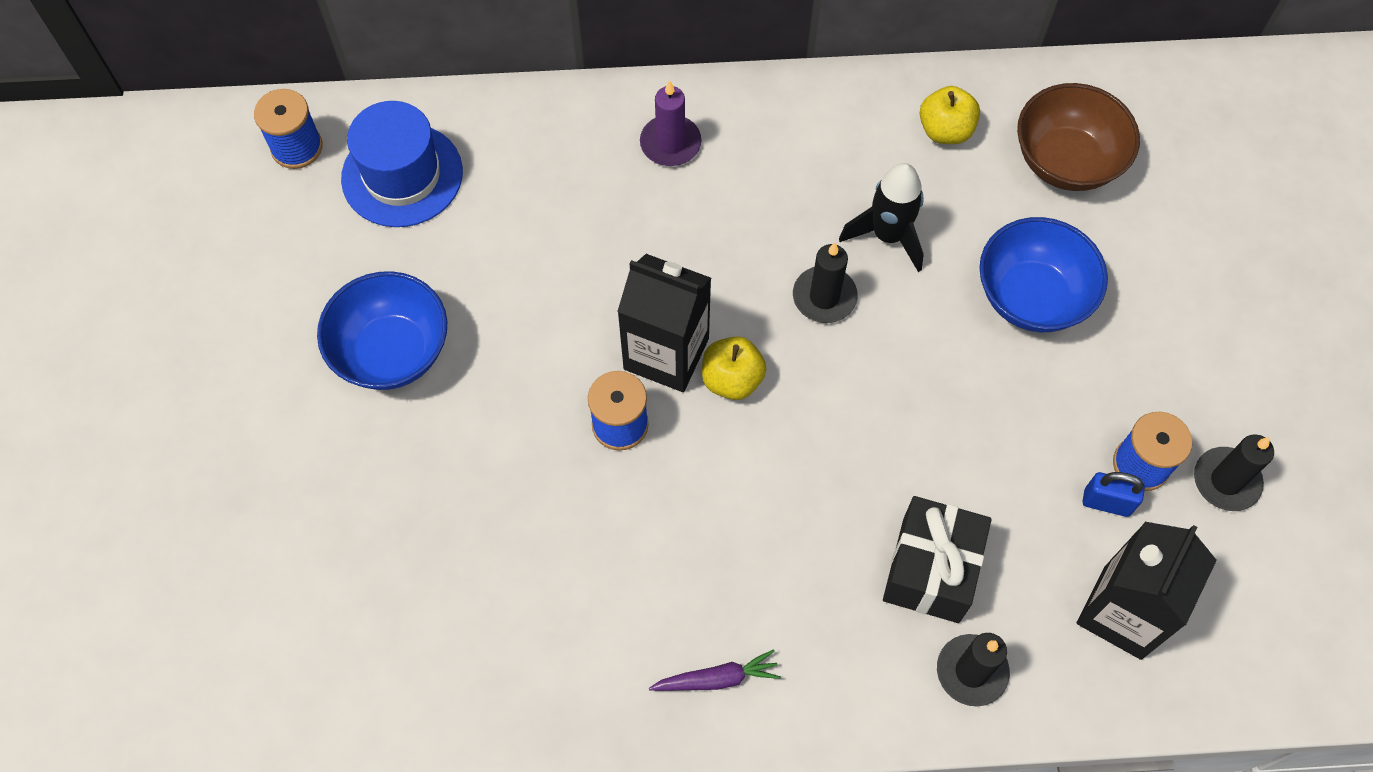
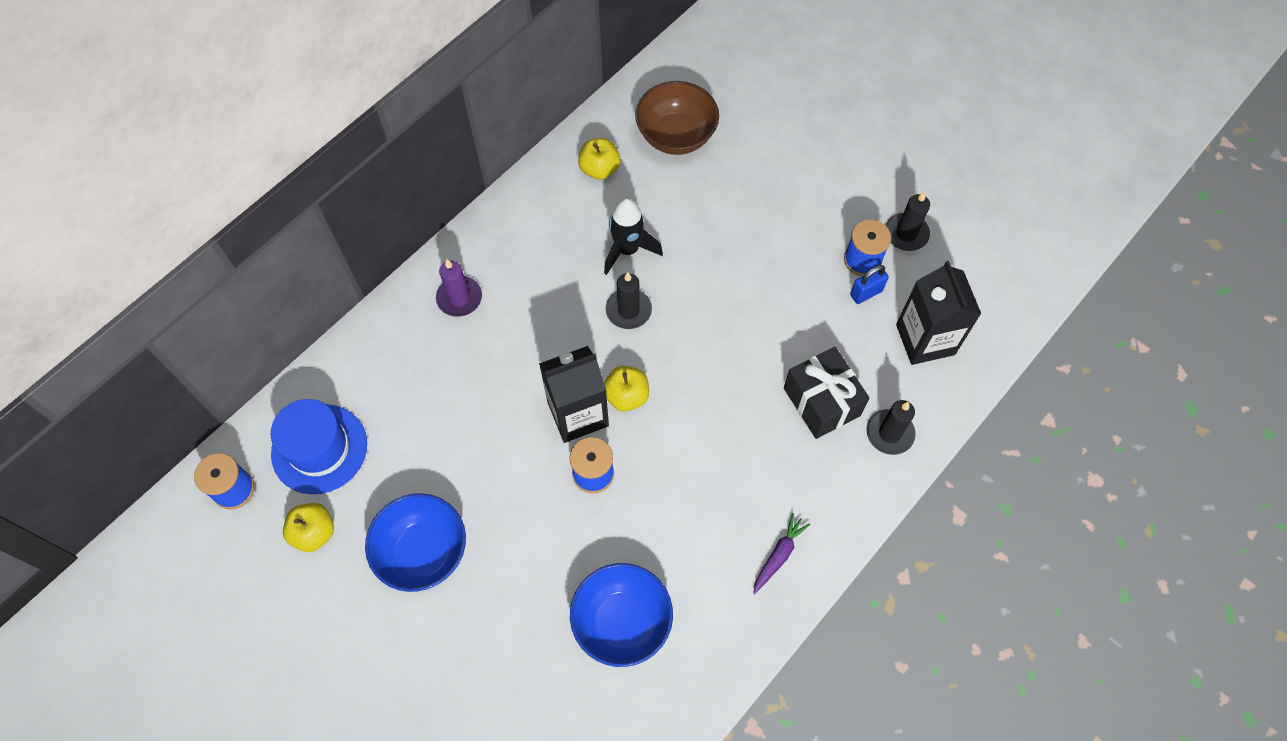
camera: 45 degrees left, 0 degrees up
blue bowl [979,217,1108,332] -> blue bowl moved to [570,563,673,667]
none -> yellow apple [283,503,334,552]

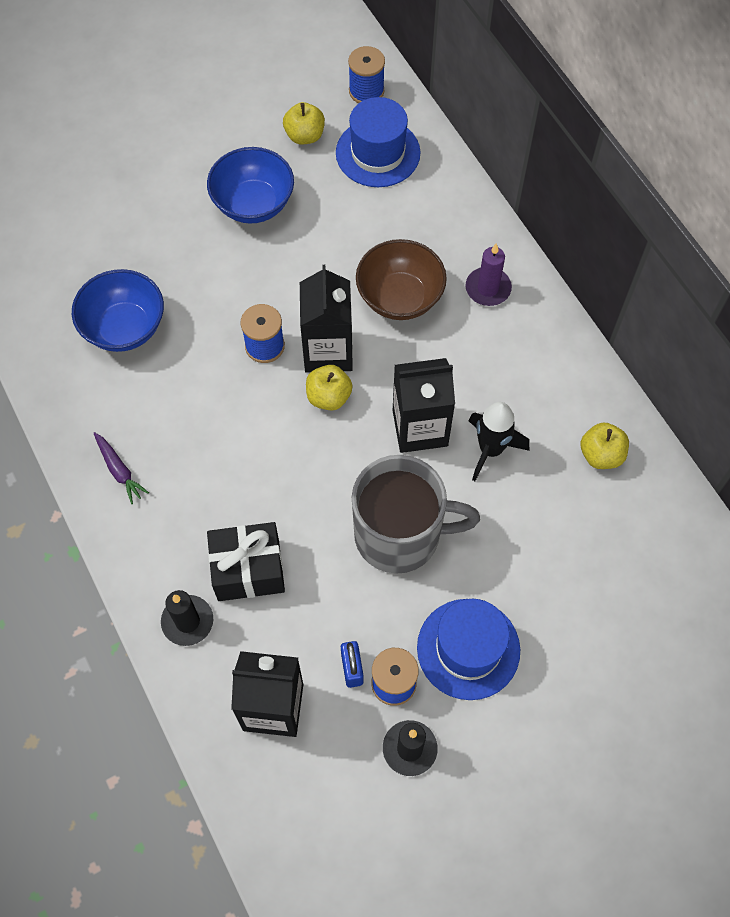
camera: 110 degrees right, 0 degrees up
black candle [606,272,652,329] -> black carton [393,358,455,453]
brown bowl [635,81,719,155] -> brown bowl moved to [356,239,447,320]
none -> grey mug [352,455,480,574]
none -> blue hat [417,599,520,700]

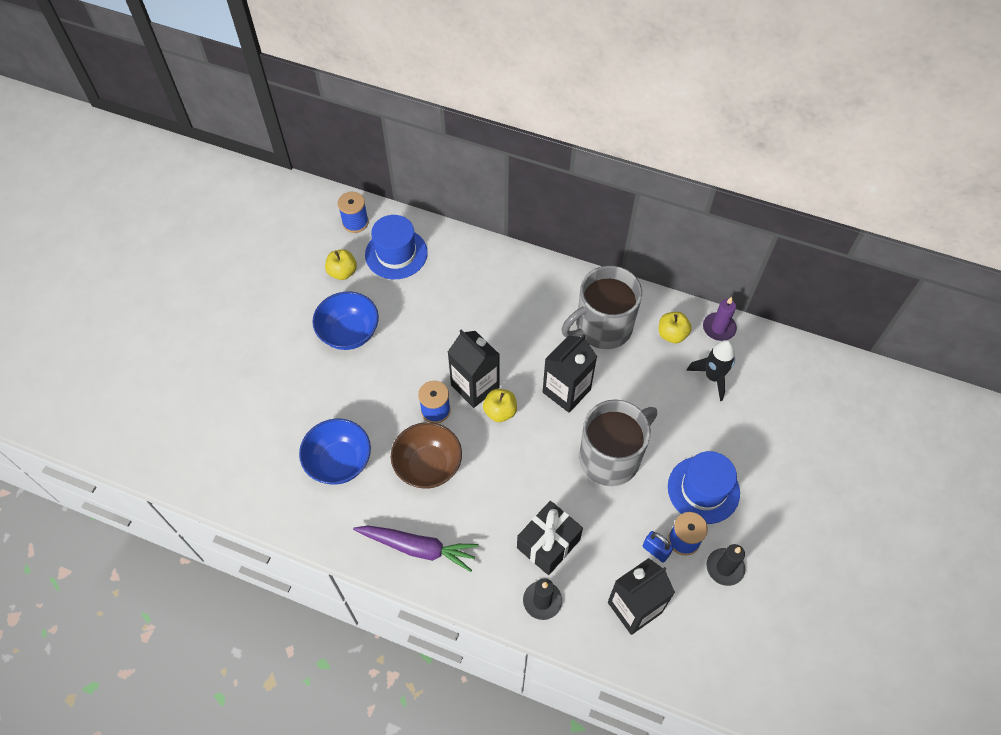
camera: 40 degrees left, 5 degrees down
purple carrot [93,432,149,504] -> purple carrot [353,526,478,572], size x1.84
brown bowl [356,239,447,320] -> brown bowl moved to [391,422,462,489]
purple candle [465,244,512,306] -> purple candle moved to [703,297,737,341]
black rocket [469,402,529,481] -> black rocket moved to [686,340,735,401]
none -> grey mug [562,265,642,349]

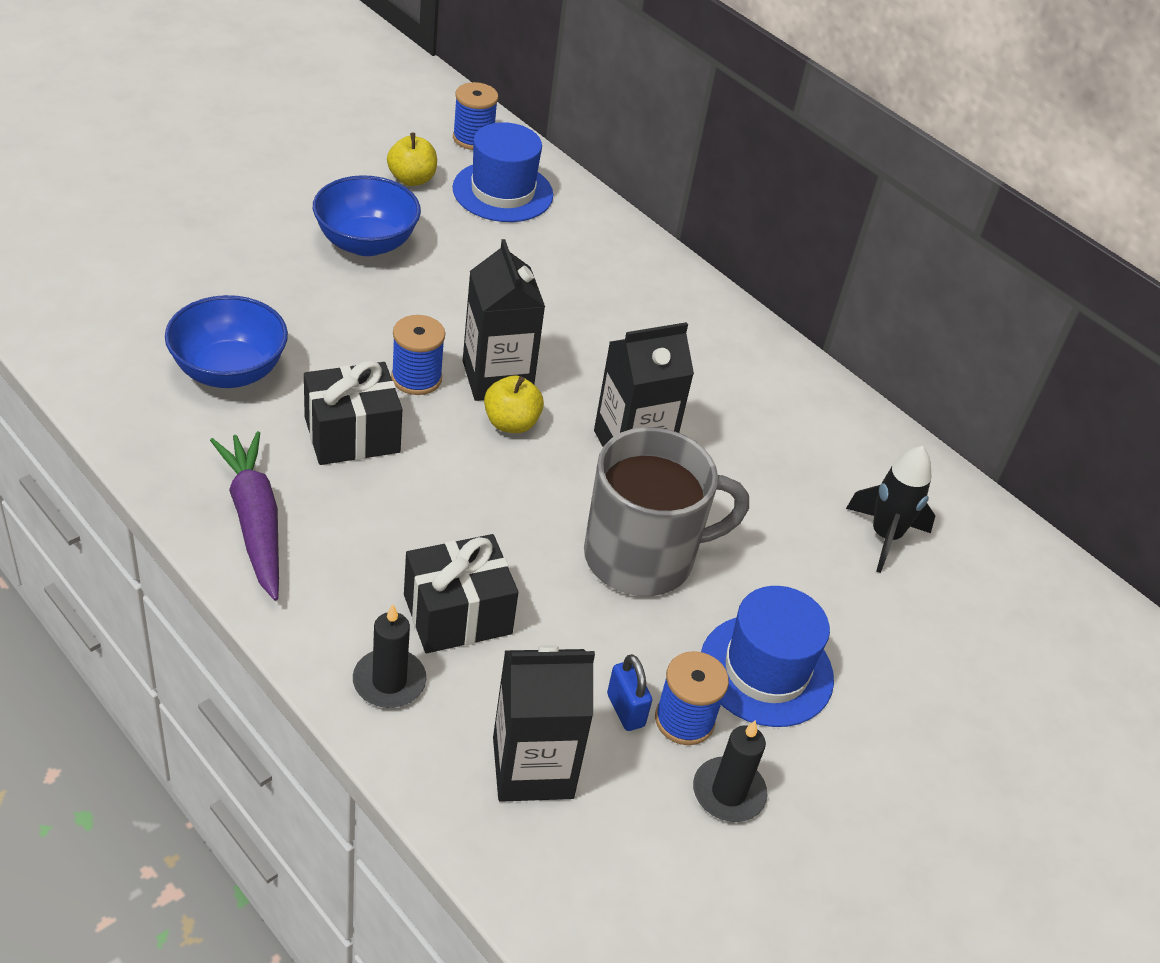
camera: 20 degrees right, 15 degrees down
purple carrot [353,526,478,572] -> purple carrot turned 150 degrees counterclockwise [210,431,279,601]
brown bowl [391,422,462,489] -> black gift [304,361,402,465]
grey mug [562,265,642,349] -> none
yellow apple [658,312,692,343] -> none
purple candle [703,297,737,341] -> none

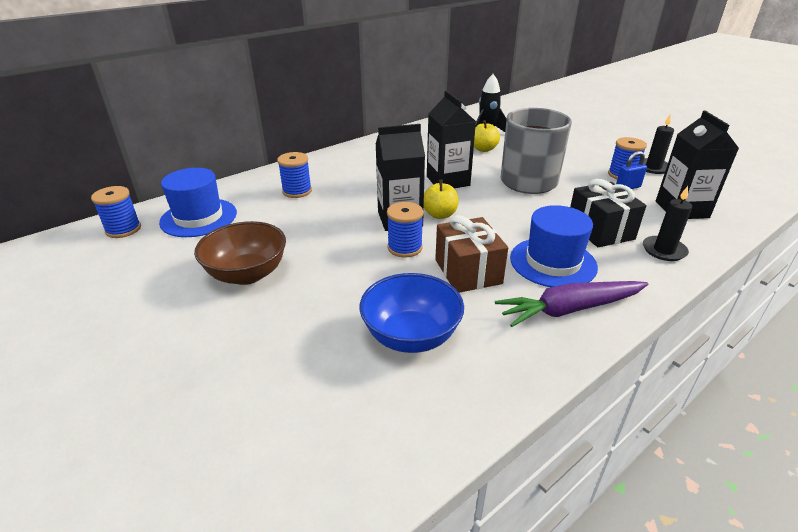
camera: 80 degrees left, 10 degrees down
black gift [304,361,402,465] -> brown gift [435,215,508,293]
blue bowl [313,175,421,256] -> brown bowl [194,221,286,285]
yellow apple [387,133,437,186] -> yellow apple moved to [474,120,500,152]
blue hat [701,586,834,727] -> blue hat moved to [510,205,598,287]
none -> blue spool [277,152,312,198]

